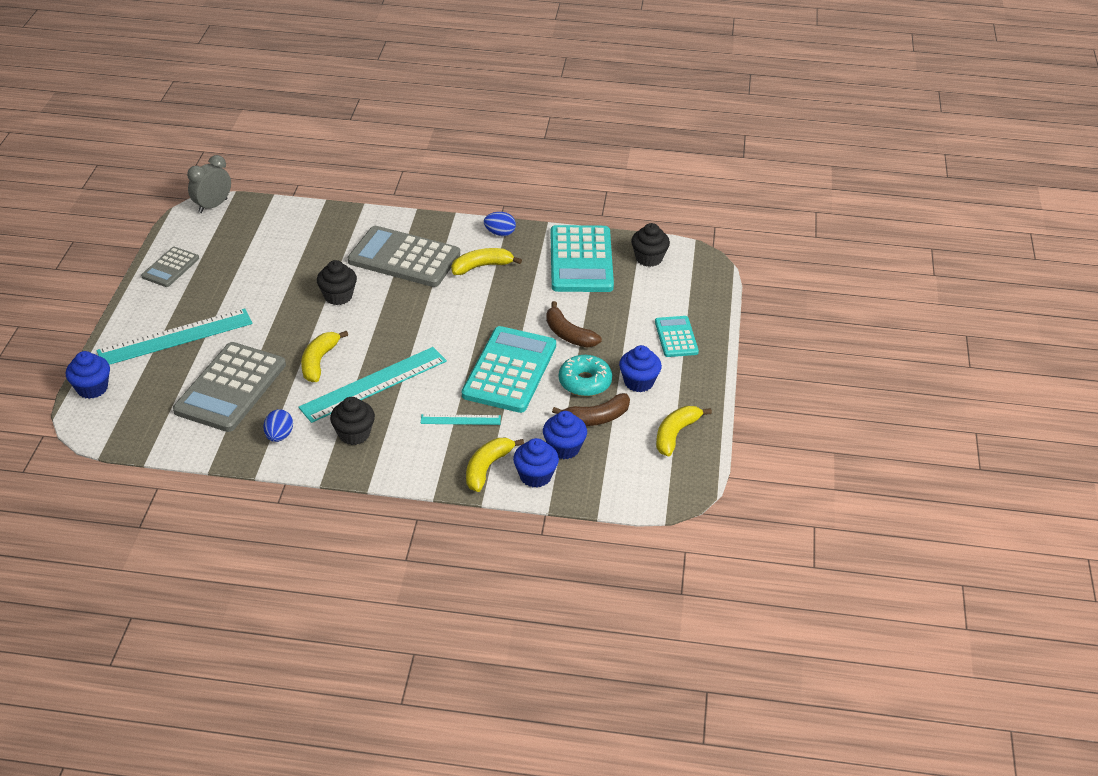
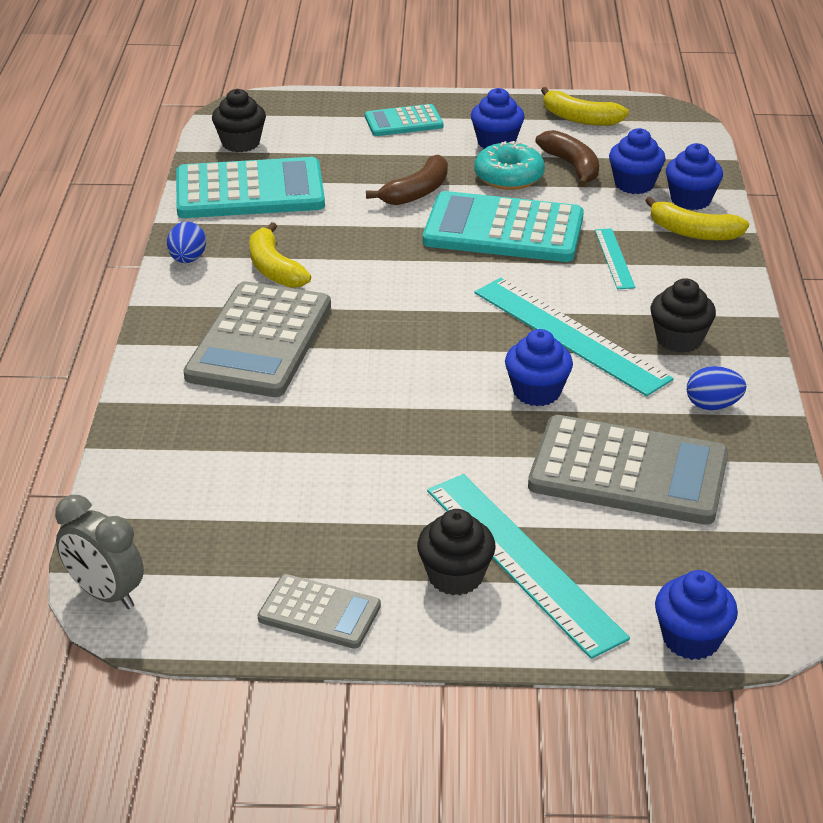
camera: 95 degrees left, 5 degrees down
yellow banana [301,331,348,382] -> blue cupcake [505,329,573,406]
black cupcake [317,260,357,305] -> black cupcake moved to [417,509,496,595]

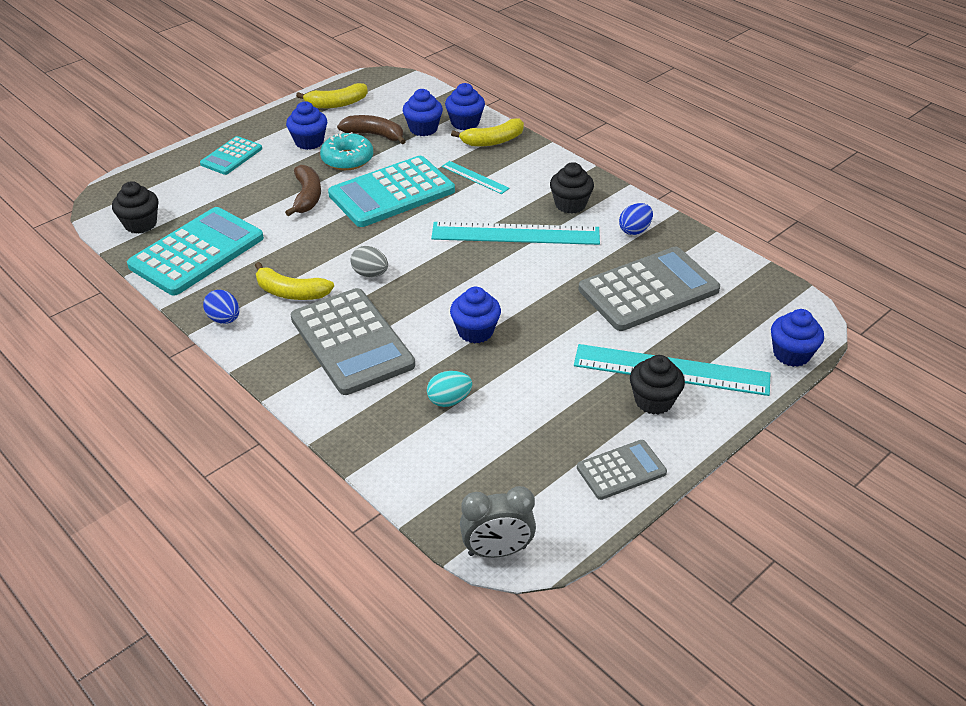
camera: 45 degrees left, 5 degrees up
blue cupcake [505,329,573,406] -> blue cupcake moved to [450,287,501,344]
none -> grey egg [350,246,388,277]
none -> turquoise egg [427,371,472,407]

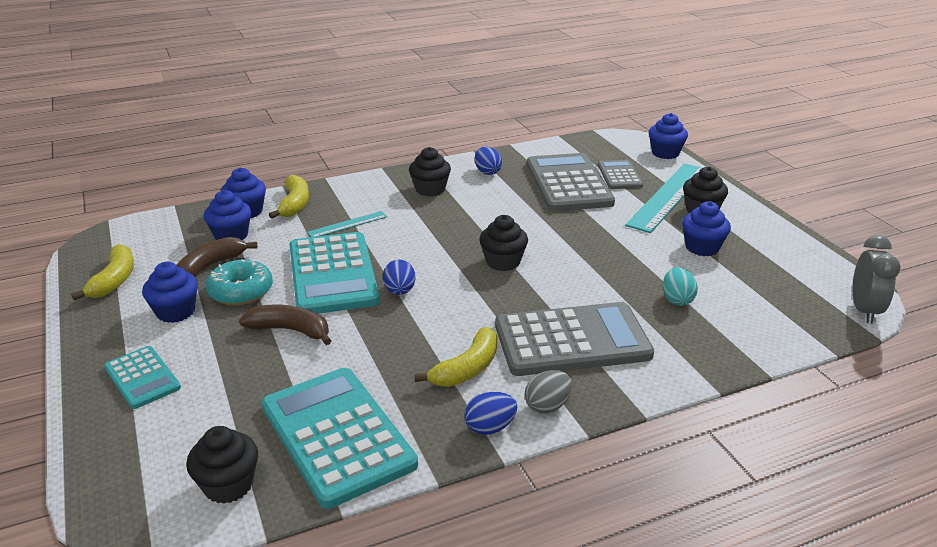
camera: 70 degrees left, 10 degrees down
grey egg [350,246,388,277] -> grey egg moved to [525,370,572,414]
turquoise ruler [431,222,600,245] -> none
blue cupcake [450,287,501,344] -> blue cupcake moved to [682,201,731,256]
grey calculator [577,440,667,500] -> grey calculator moved to [598,160,643,189]
none -> blue egg [383,260,415,295]
none -> black cupcake [479,215,528,271]

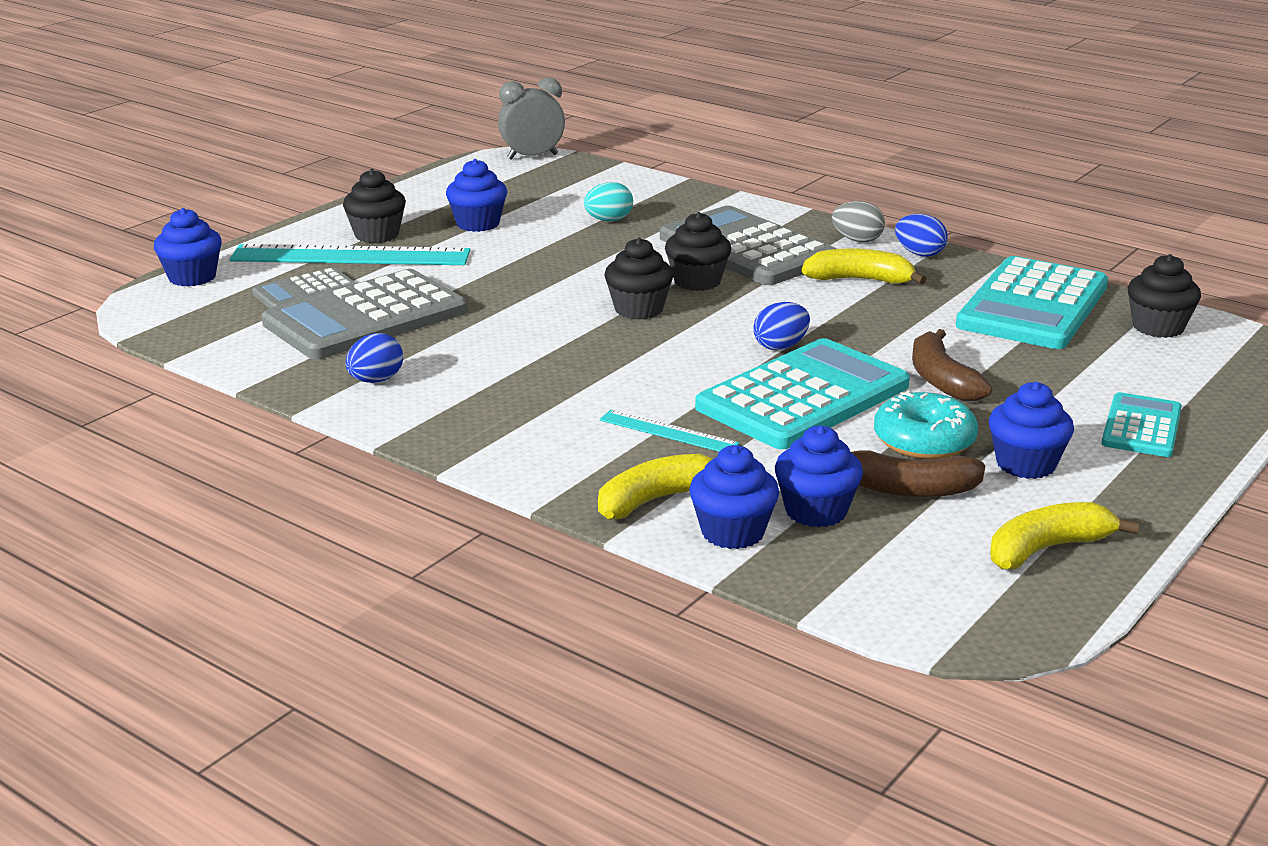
camera: 120 degrees left, 5 degrees down
black cupcake [409,147,451,197] -> black cupcake moved to [665,212,731,291]

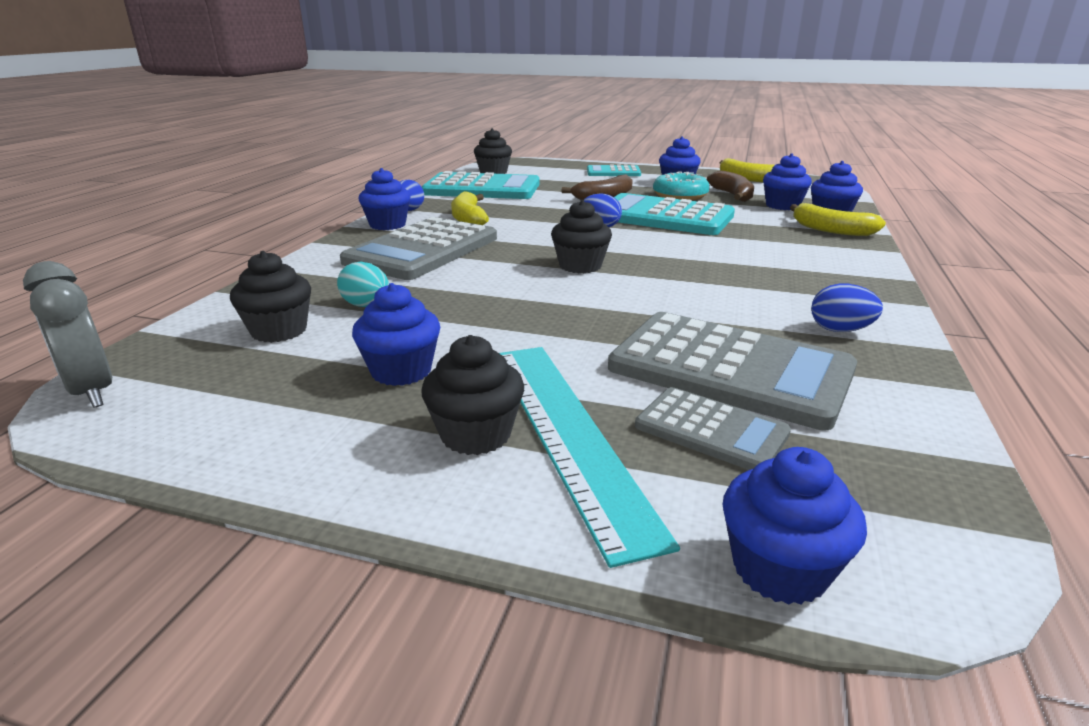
camera: 110 degrees left, 0 degrees up
turquoise ruler [599,410,740,452] -> none
black cupcake [665,212,731,291] -> black cupcake moved to [230,251,311,343]
grey egg [832,201,885,242] -> blue cupcake [359,168,411,230]

